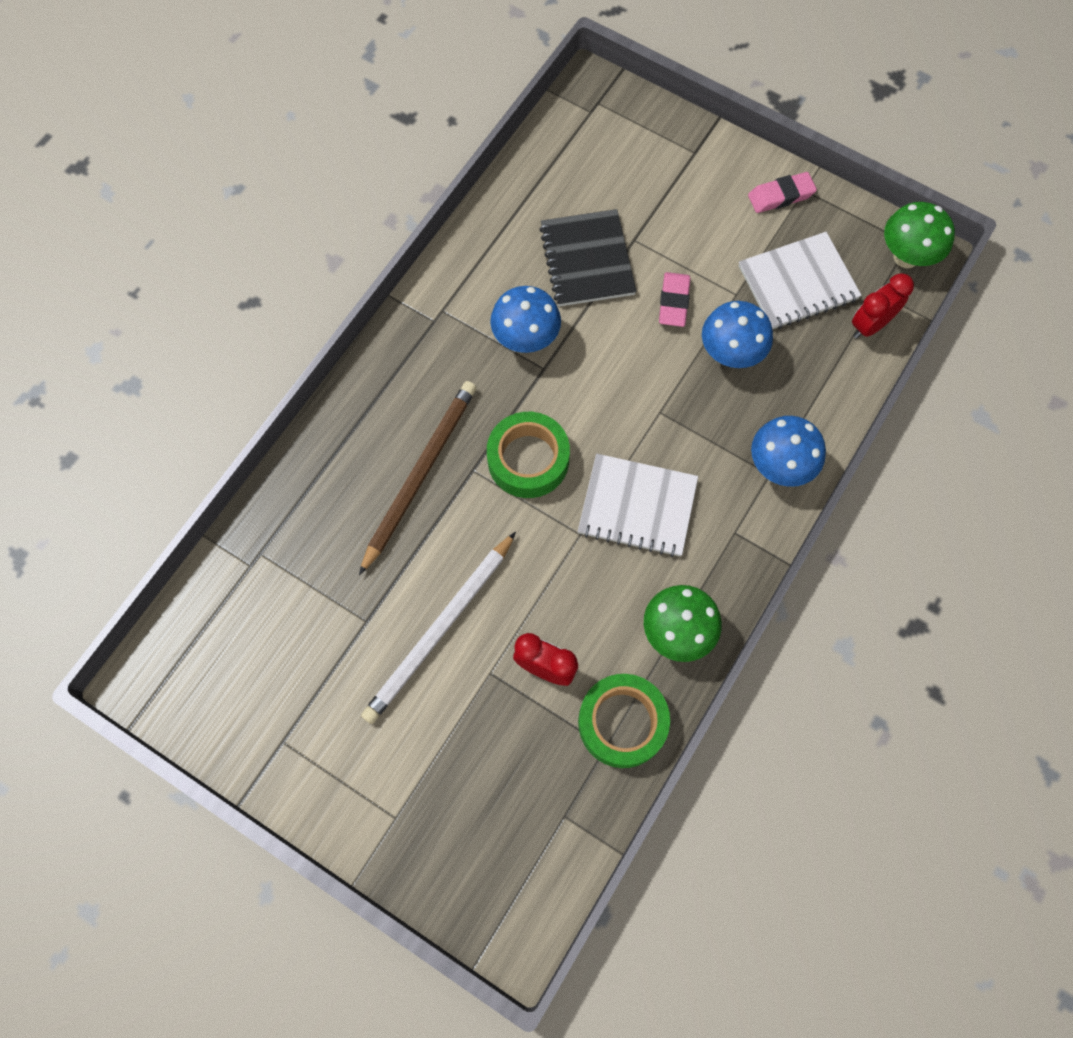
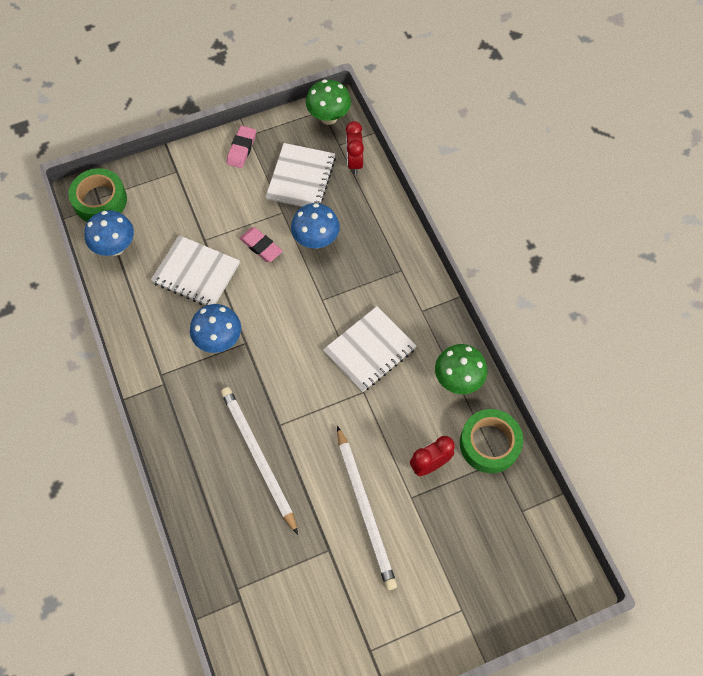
camera: 55 degrees left, 5 degrees down
brown pencil [359,381,477,575] -> white pencil [221,387,298,535]
green tape [487,412,570,498] -> green tape moved to [69,168,127,222]
black notebook [539,209,636,306] -> white notebook [151,235,240,306]
blue mushroom [751,416,826,487] -> blue mushroom moved to [84,210,134,256]

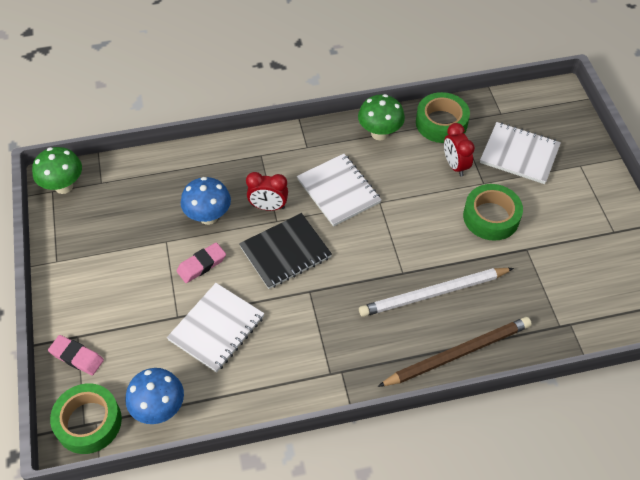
camera: 80 degrees left, 10 degrees down
blue mushroom [190,304,241,353] -> none
pink eraser [227,126,256,168] -> pink eraser moved to [48,335,104,376]
white notebook [266,143,336,207] -> white notebook moved to [480,122,561,184]
white pencil [337,426,397,590] -> green tape [463,184,523,241]
red clock [346,121,364,174] -> red clock moved to [246,172,288,211]
none -> black notebook [239,213,332,289]
none -> brown pencil [378,317,532,387]

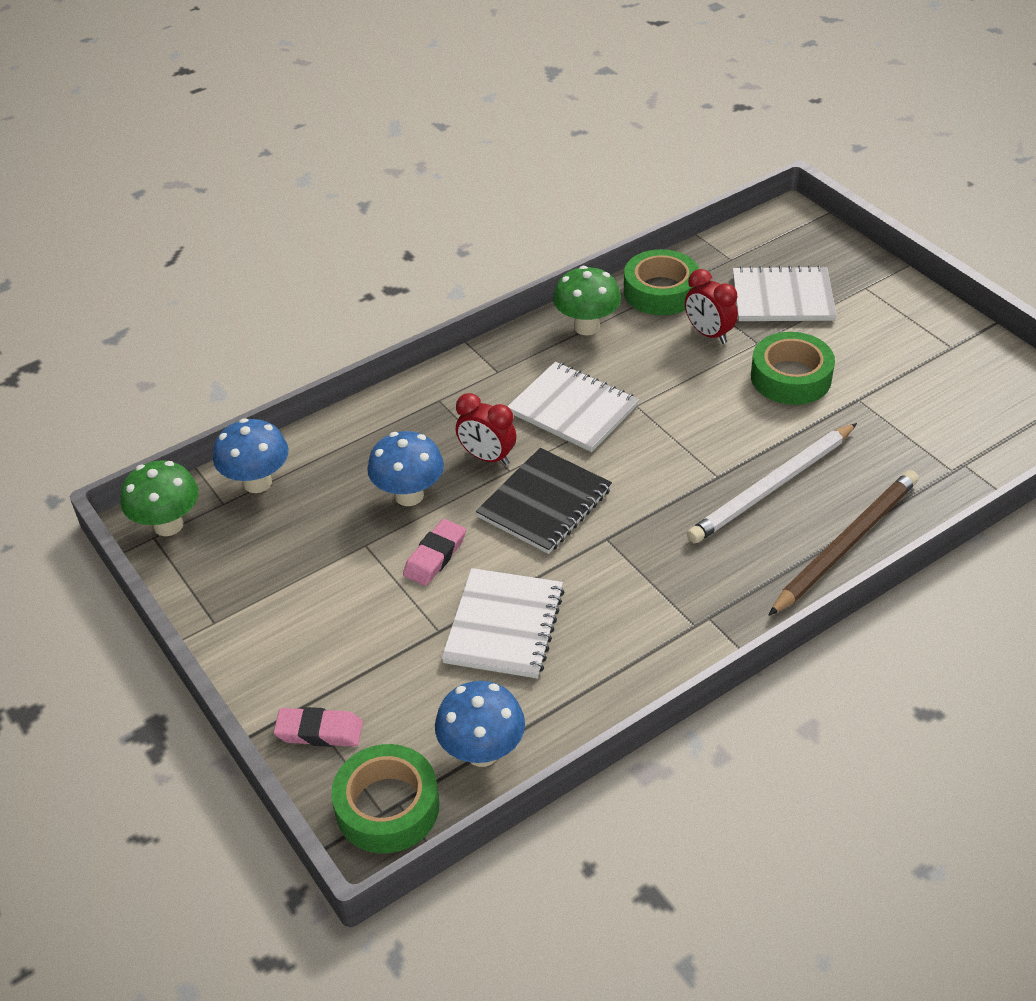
camera: 20 degrees left, 10 degrees down
red clock [246,172,288,211] -> red clock turned 45 degrees clockwise [456,393,516,466]
none -> blue mushroom [213,418,289,493]

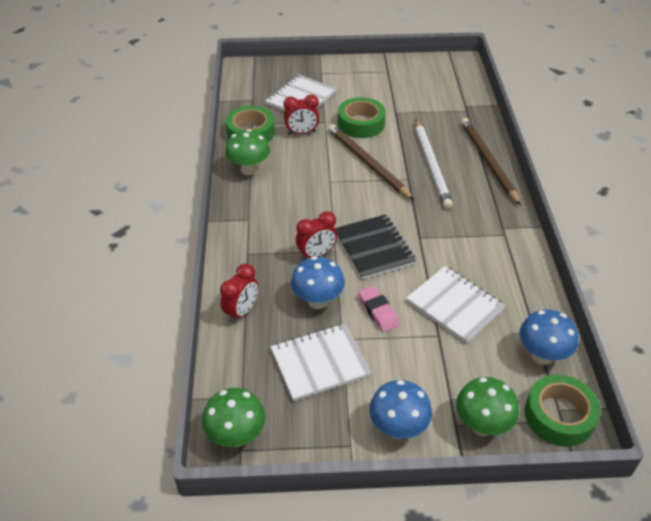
camera: 60 degrees left, 0 degrees up
blue mushroom [213,418,289,493] -> blue mushroom moved to [369,380,432,439]
pink eraser [274,707,363,747] -> green mushroom [456,377,519,436]
white notebook [507,362,639,452] -> white notebook moved to [271,324,371,401]
none -> red clock [220,264,258,323]
none -> brown pencil [328,124,414,200]

